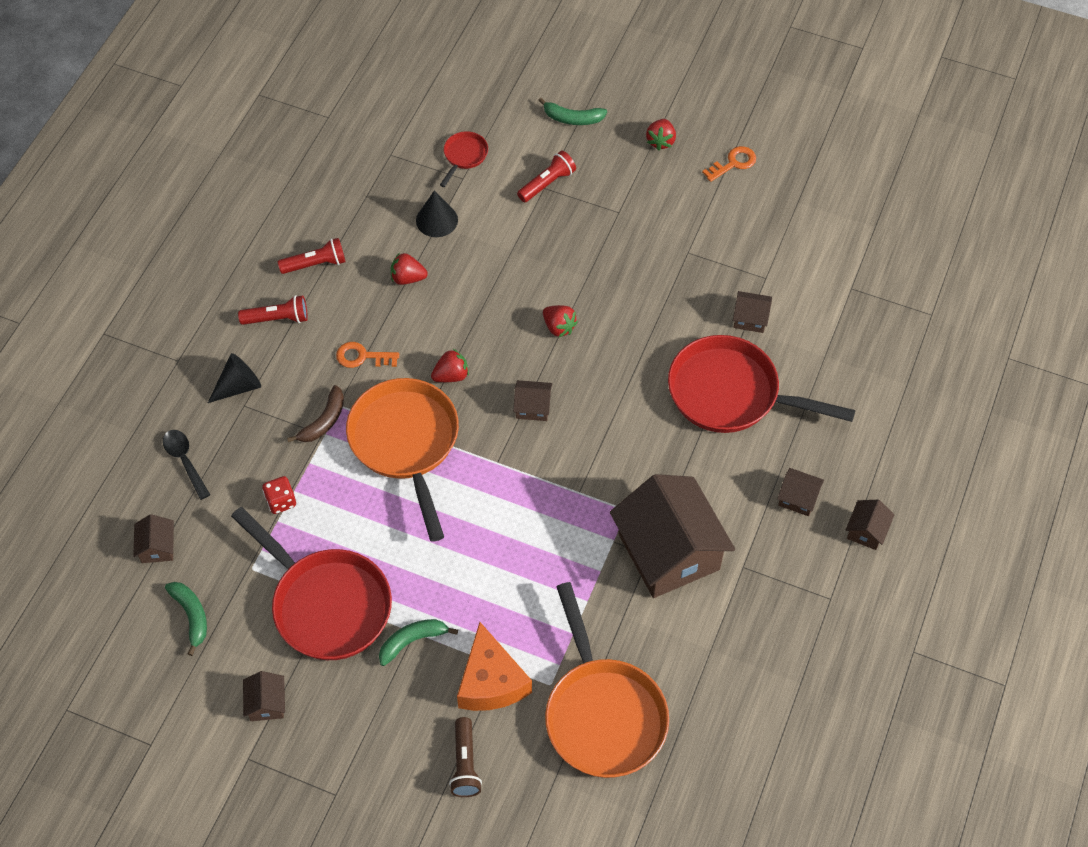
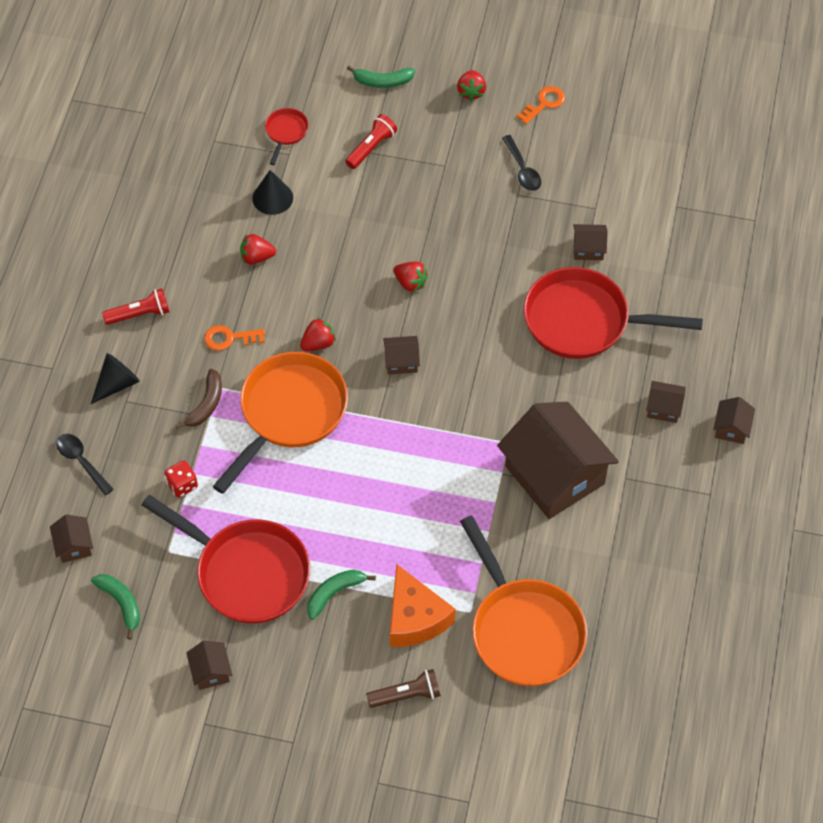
camera: 10 degrees left, 0 degrees up
red flashlight [278,238,346,274] -> none
orange pan [346,378,459,542] -> orange pan turned 60 degrees clockwise [213,352,348,494]
brown flashlight [449,717,482,797] -> brown flashlight turned 90 degrees counterclockwise [366,669,441,708]
none -> black spoon [502,135,541,191]

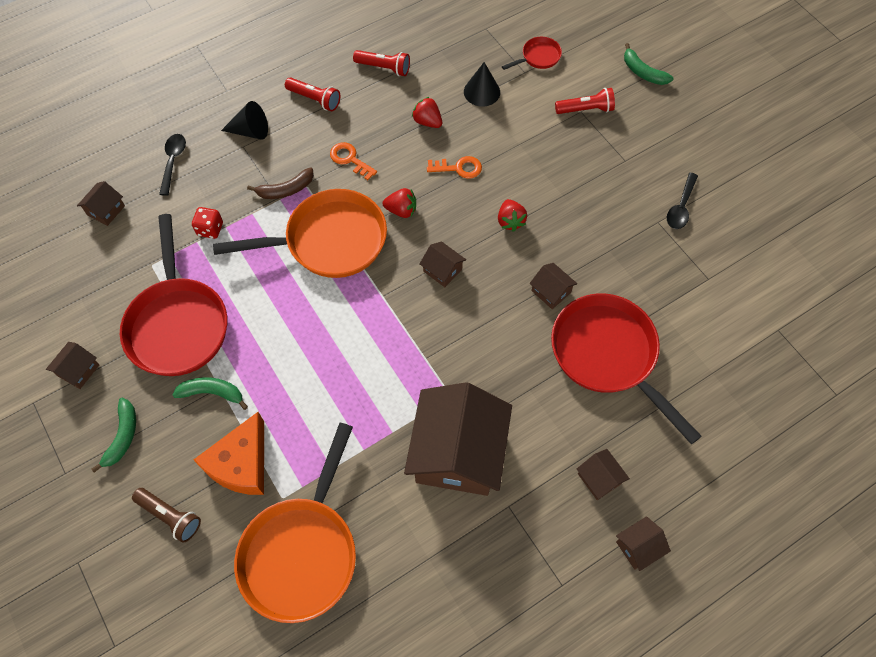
camera: 45 degrees right, 5 degrees up
green banana [91,574,140,640] -> green banana moved to [91,398,136,472]
red strawberry [457,70,486,101] -> none
orange key [517,86,565,124] -> orange key moved to [427,156,482,179]
brown house [573,224,608,260] -> brown house moved to [530,263,577,309]
none -> red flashlight [353,50,410,76]

